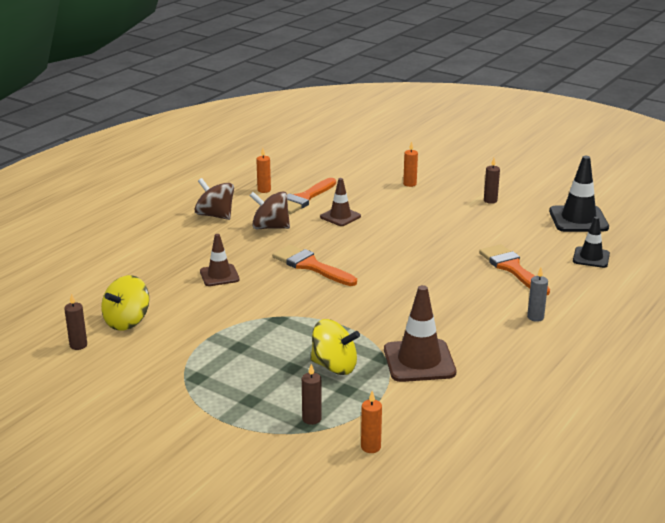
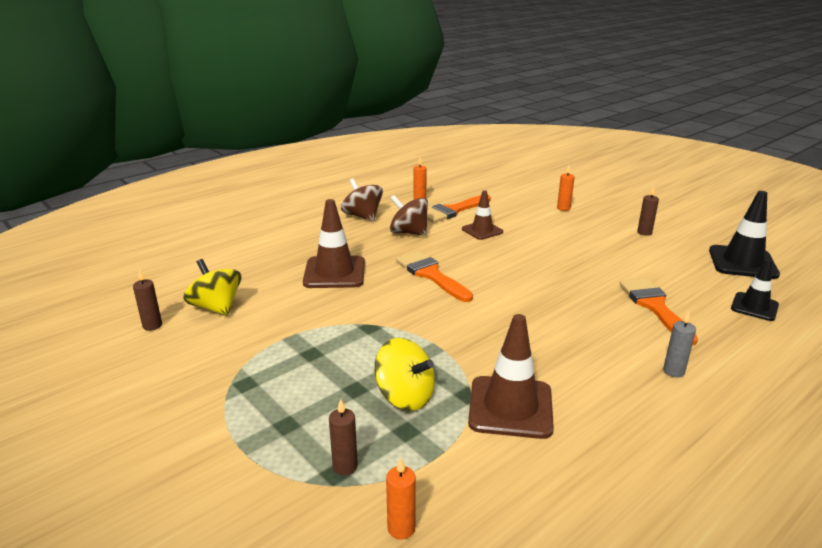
camera: 15 degrees right, 0 degrees up
yellow spinning top [101,275,149,331] -> yellow spinning top turned 90 degrees clockwise [183,259,241,316]
brown traffic cone [200,234,240,286] -> brown traffic cone [303,199,365,288], size x1.62

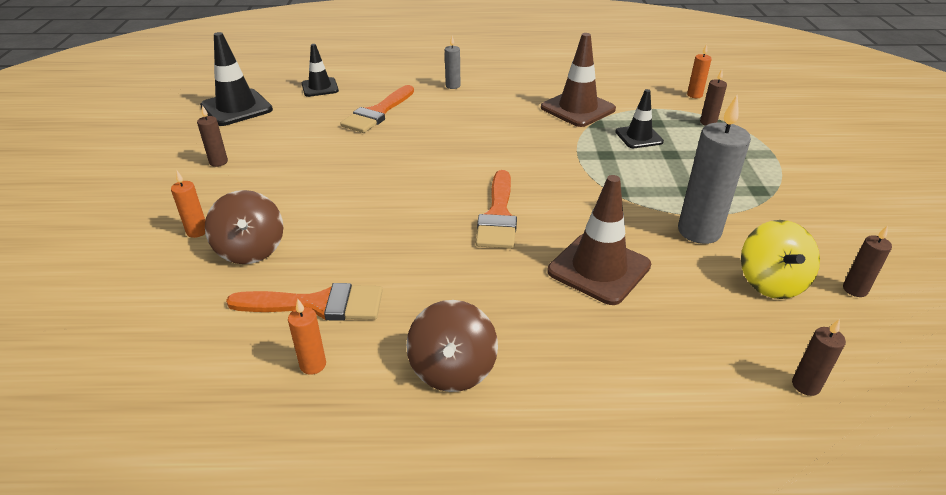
camera: 140 degrees left, 10 degrees up
yellow spinning top [374,338,435,411] -> black traffic cone [615,89,664,148]
brown spinning top [390,195,428,236] -> brown spinning top moved to [205,190,283,264]
brown traffic cone [462,190,503,240] -> none
none -> grey candle [678,95,751,244]
none -> brown candle [792,319,846,396]

